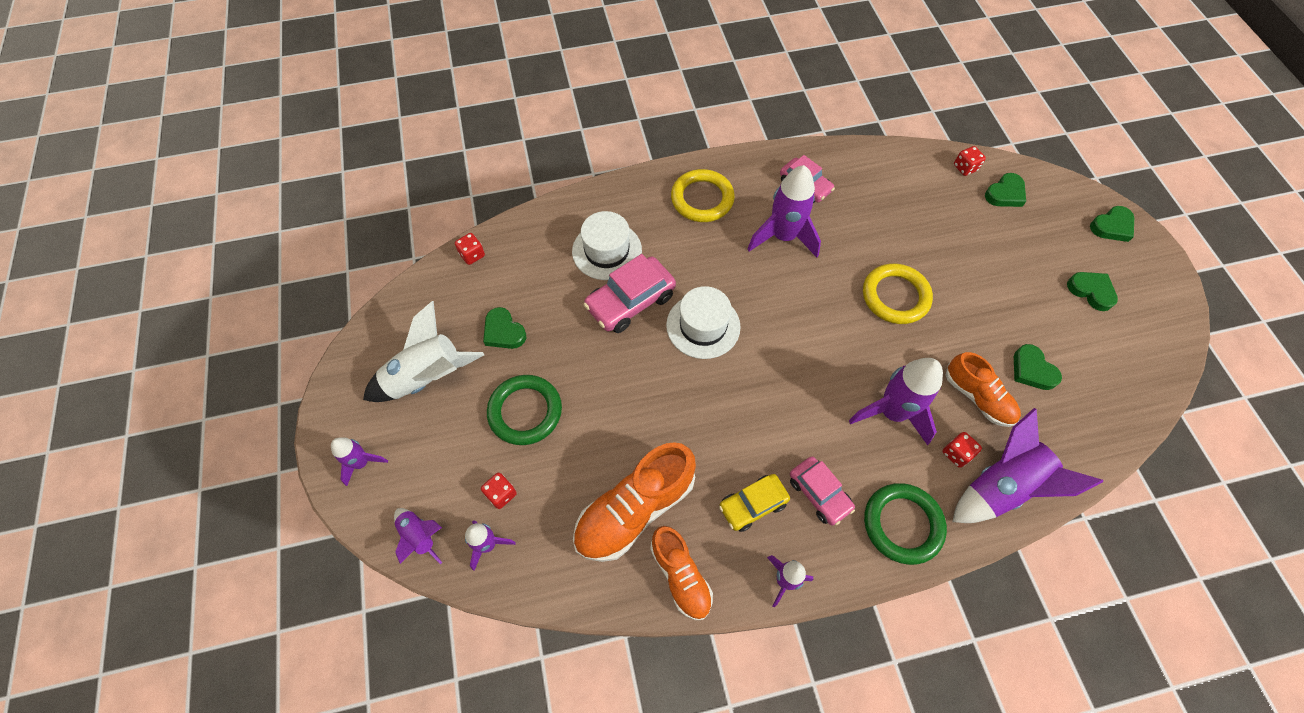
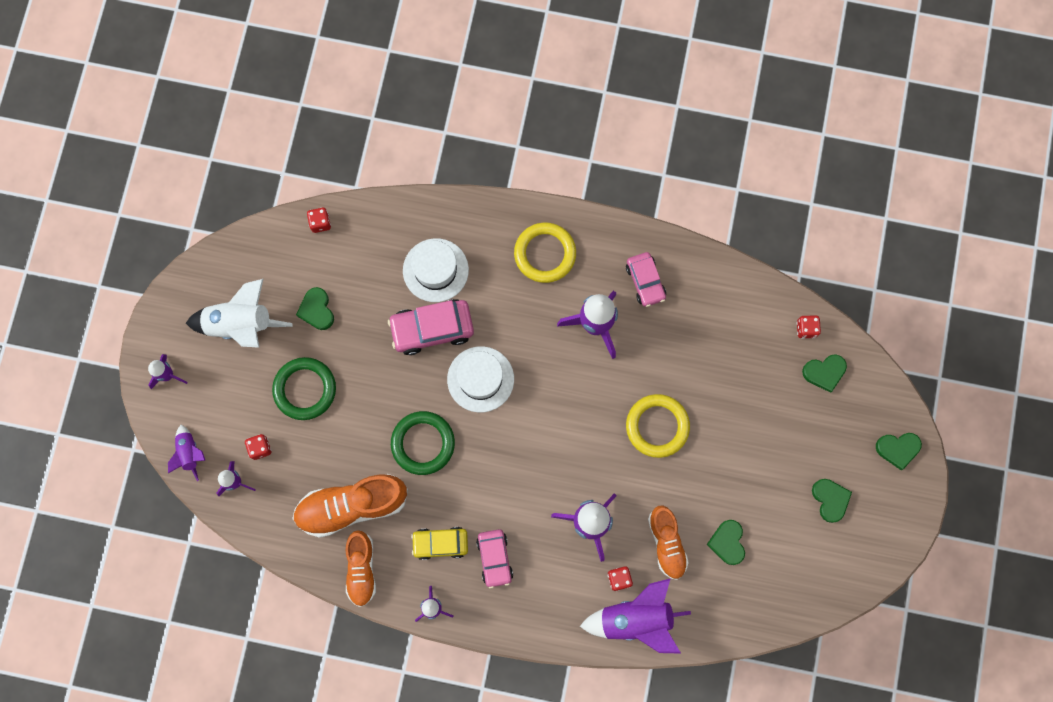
camera: 25 degrees right, 15 degrees up
green ring [864,483,947,565] -> green ring moved to [391,411,455,475]

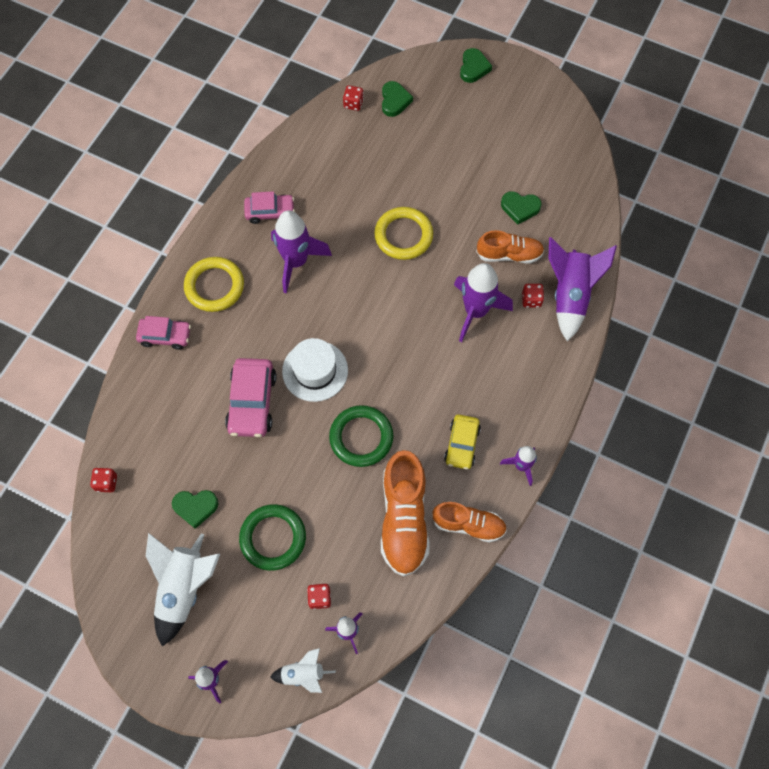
camera: 75 degrees left, 10 degrees down
purple rocket [168,425,206,481] -> white rocket [270,648,336,693]
white hat [403,238,469,302] -> none
pink car [476,529,513,588] -> pink car moved to [136,316,191,350]
green heart [812,479,852,523] -> none

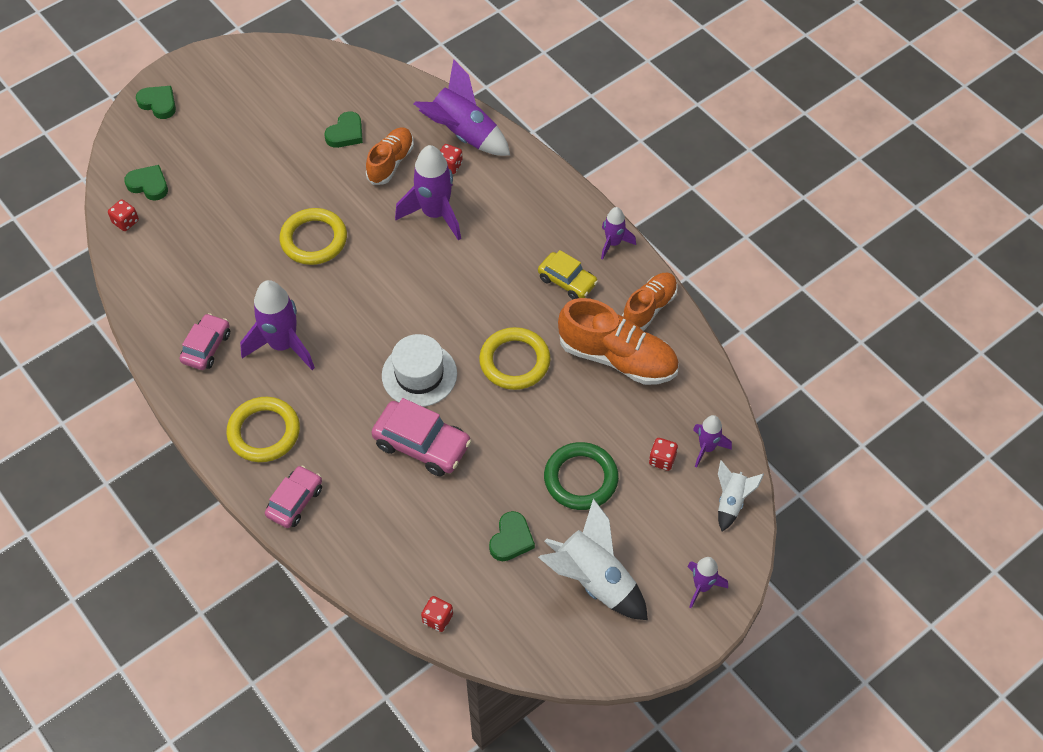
camera: 65 degrees left, 10 degrees down
green ring [329,405,394,467] -> yellow ring [479,327,550,390]

